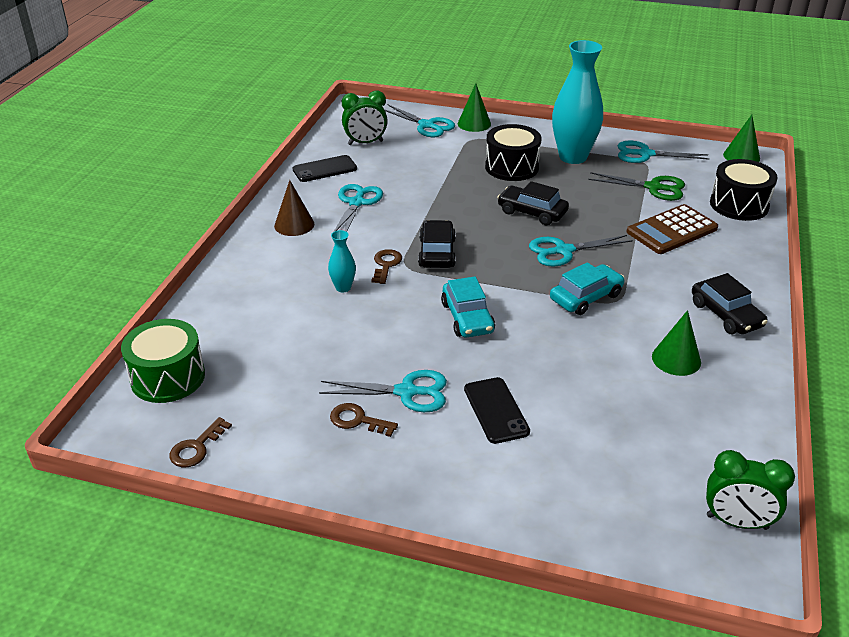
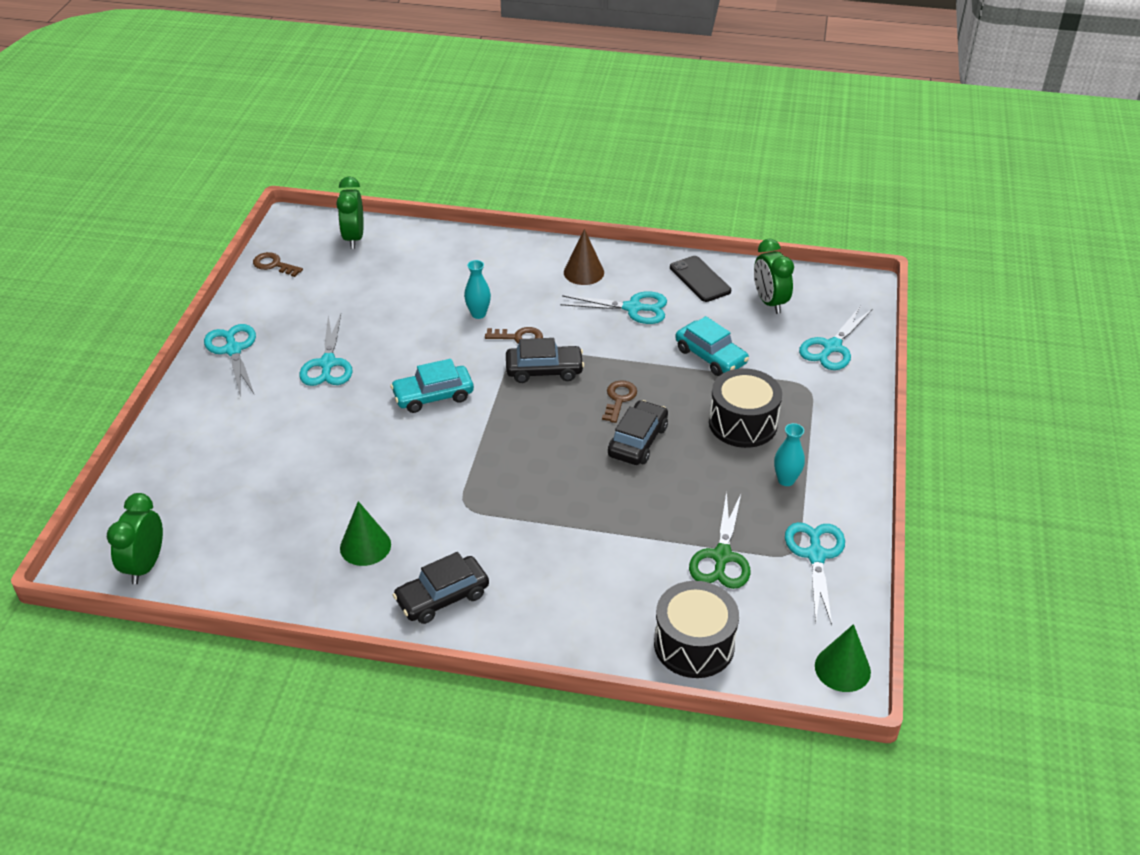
camera: 85 degrees right, 5 degrees up
green drum [121,319,205,403] -> green clock [336,176,364,249]
brown key [330,403,398,437] -> brown key moved to [602,381,637,423]
green cone [458,83,491,132] -> none
black phone [464,377,530,444] -> none
turquoise scissors [529,235,633,267] -> turquoise scissors moved to [204,324,256,394]
turquoise car [550,262,625,315] -> turquoise car moved to [675,316,749,376]
turquoise vase [552,40,603,164] -> turquoise vase [774,423,805,486], size x0.45
brown calculator [627,204,718,254] -> none

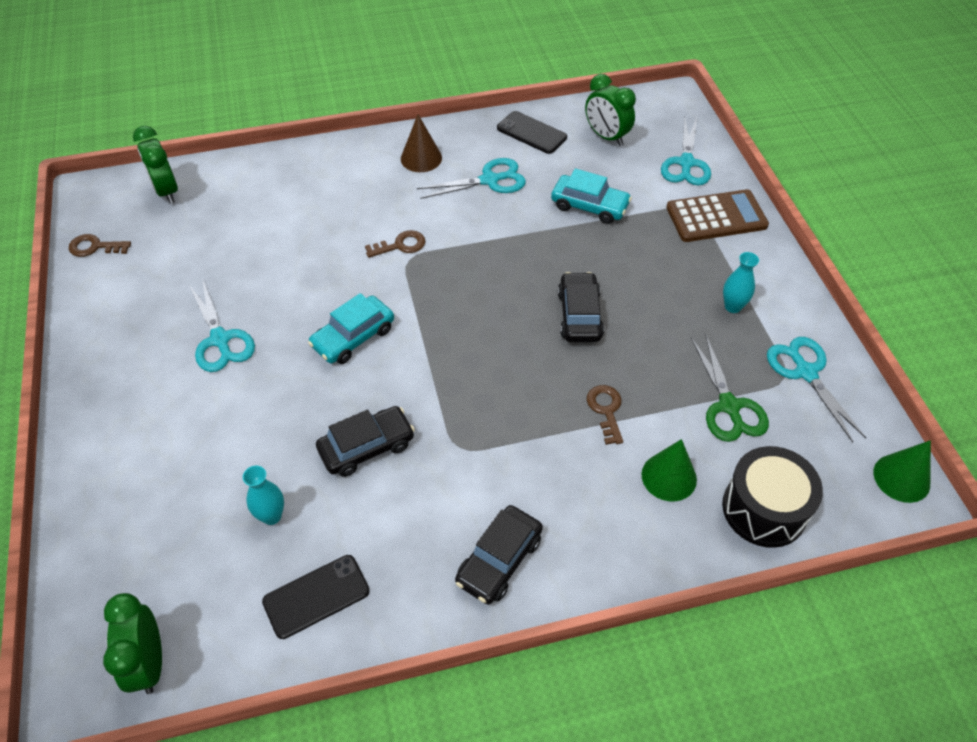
camera: 25 degrees left, 10 degrees up
turquoise scissors [204,324,256,394] -> none
green cone [340,501,391,566] -> green cone moved to [641,439,697,502]
turquoise vase [464,260,491,319] -> turquoise vase moved to [243,466,284,525]
black car [506,338,584,383] -> black car moved to [316,406,415,477]
brown key [602,381,637,423] -> brown key moved to [587,385,623,445]
black drum [709,369,782,448] -> none
none -> black phone [262,555,370,639]
none -> brown calculator [666,189,769,242]

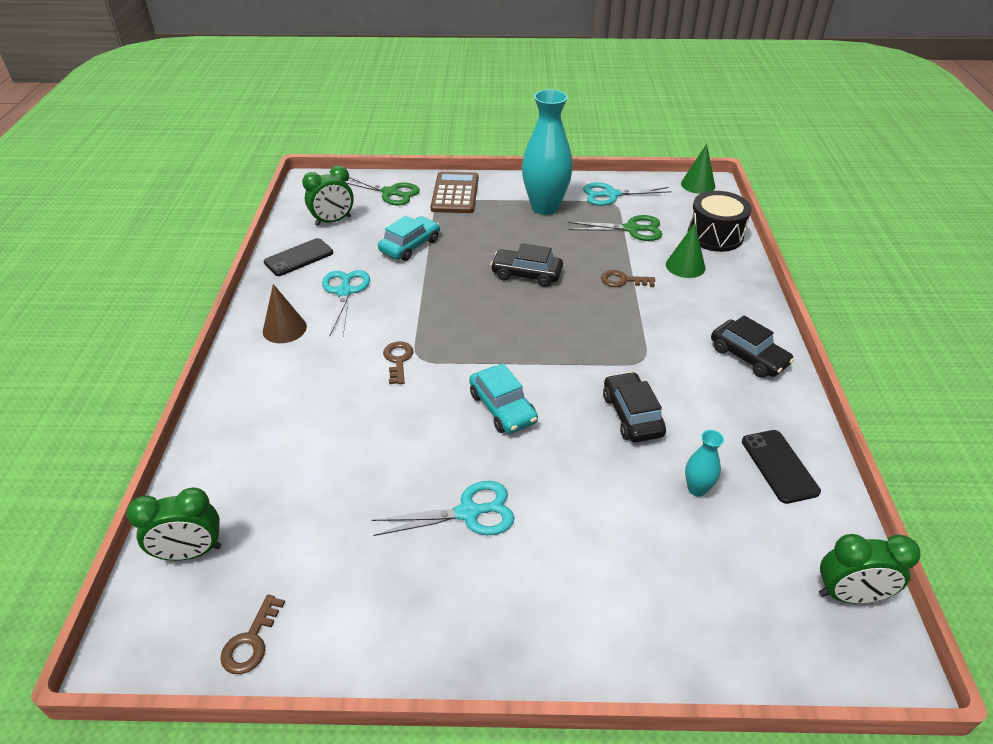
camera: 75 degrees left, 10 degrees down
turquoise scissors [661,117,711,185] -> green scissors [346,176,420,205]
turquoise vase [723,252,759,313] -> turquoise vase [522,89,573,215], size x2.23

